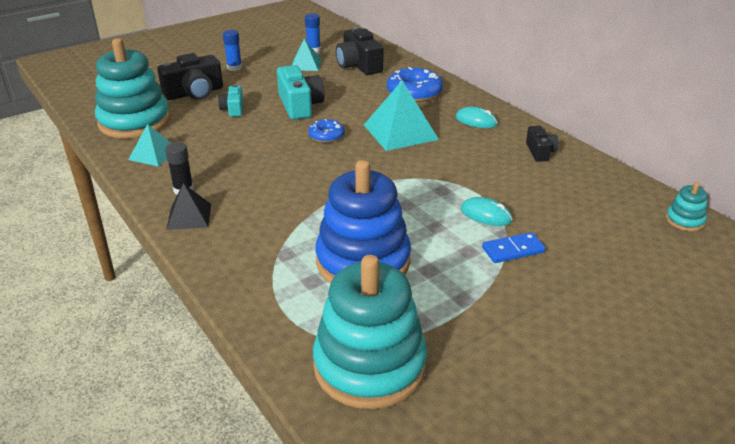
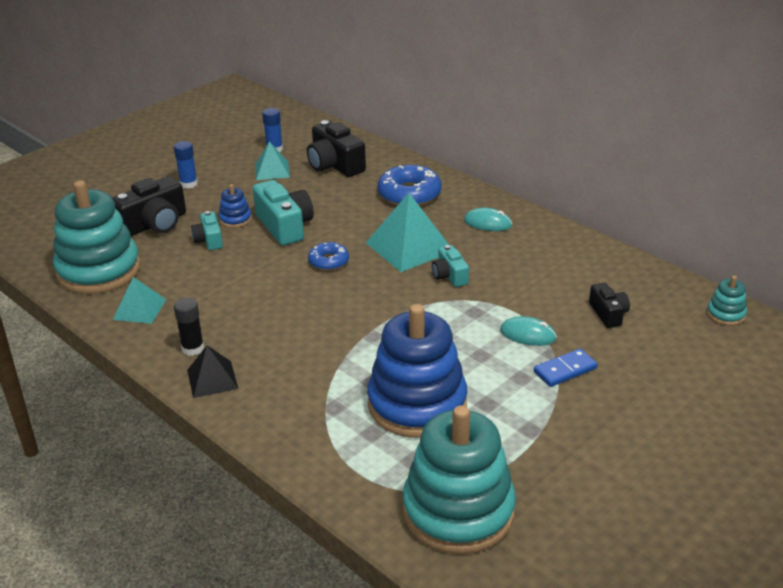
camera: 10 degrees left, 0 degrees up
black camera [526,126,559,162] -> black camera moved to [589,283,630,328]
none -> blue stacking toy [219,184,252,228]
none -> turquoise camera [432,245,469,287]

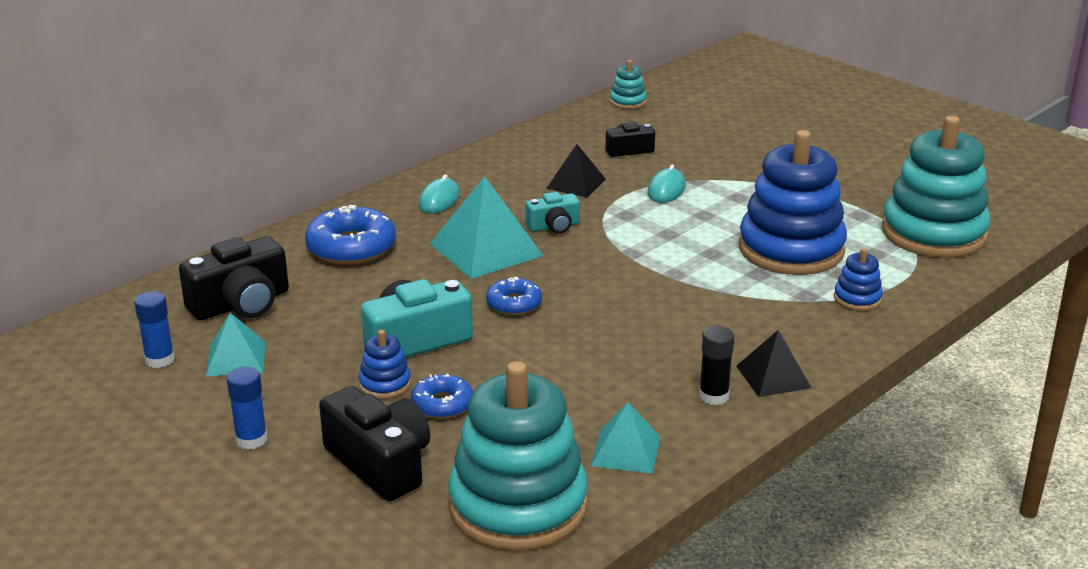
camera: 90 degrees left, 5 degrees down
turquoise camera [191,211,223,250] -> blue donut [411,374,473,419]
blue domino [534,348,598,387] -> none
none -> black pyramid [546,144,606,198]
none -> blue stacking toy [834,248,883,311]

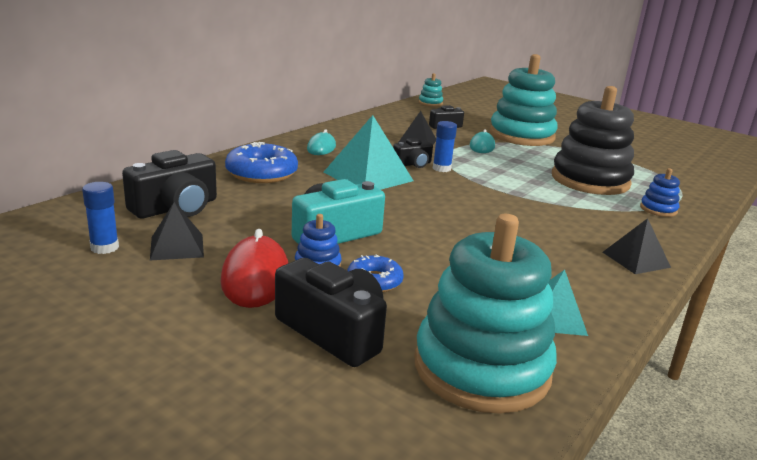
camera: 10 degrees left, 5 degrees down
turquoise pyramid [206,313,266,376] -> black pyramid [150,202,204,260]
blue glue stick [226,367,267,450] -> blue glue stick moved to [433,121,457,172]
blue donut [486,277,542,315] -> none
turquoise camera [526,192,580,234] -> black camera [393,138,433,168]
black glue stick [699,326,734,405] -> none
blue stacking toy [739,130,847,275] -> black stacking toy [552,86,634,195]
turquoise stacking toy [882,116,991,258] -> turquoise stacking toy moved to [489,54,558,146]
none -> red mouse [220,229,288,308]

